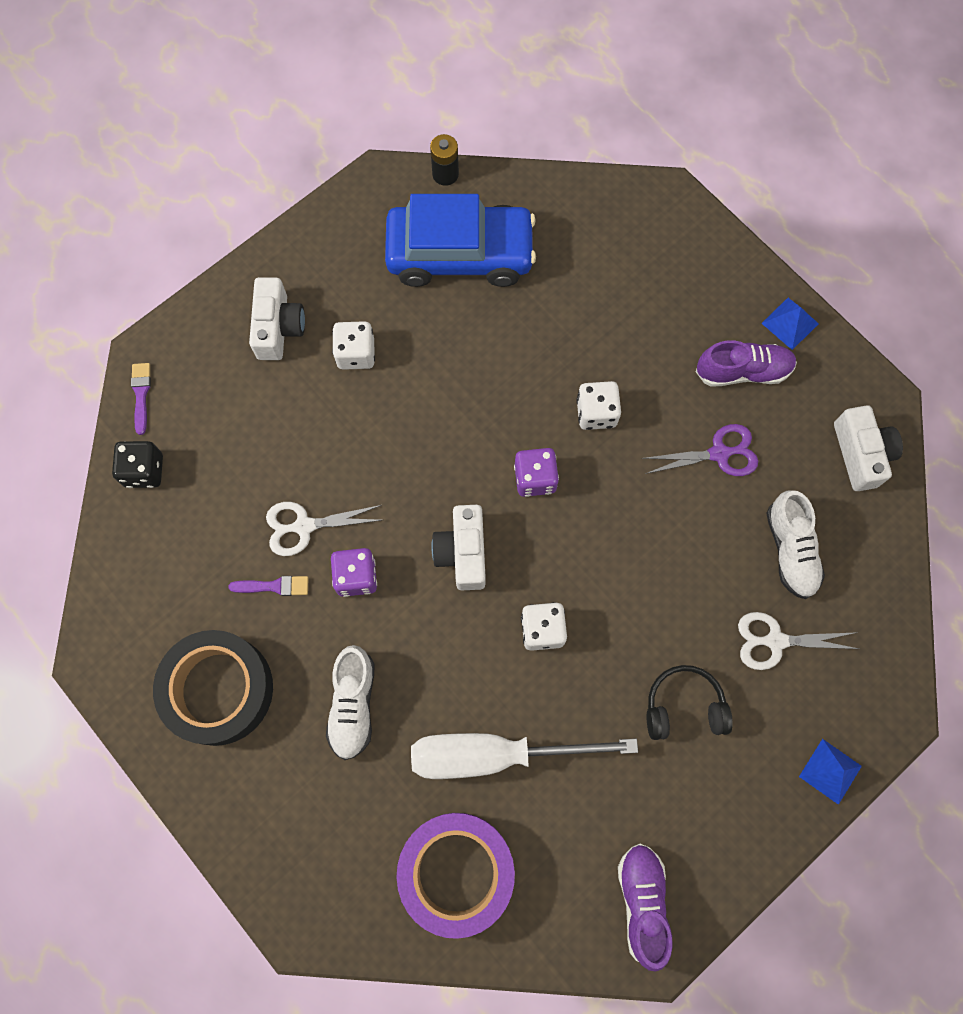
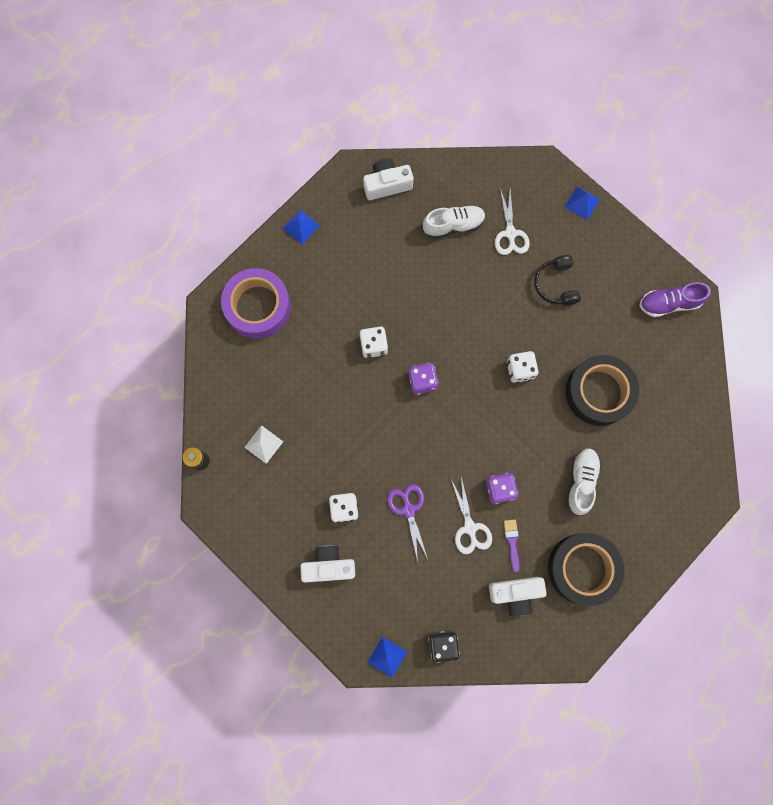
camera: 95 degrees left, 5 degrees up
purple brush [131,363,151,435] -> blue pyramid [367,636,407,678]
white shoe [326,645,375,760] -> white shoe turned 75 degrees counterclockwise [566,448,601,515]
blue car [385,194,536,287] -> white pyramid [244,425,283,464]
purple tape [397,813,515,939] -> purple tape moved to [221,268,291,339]
white screwdriver [411,733,638,779] -> black tape [566,355,639,426]
white camera [431,505,486,590] -> white camera moved to [489,577,547,616]
purple scissors [642,424,758,476] -> purple scissors moved to [387,484,428,562]
purple shoe [696,340,797,387] -> none

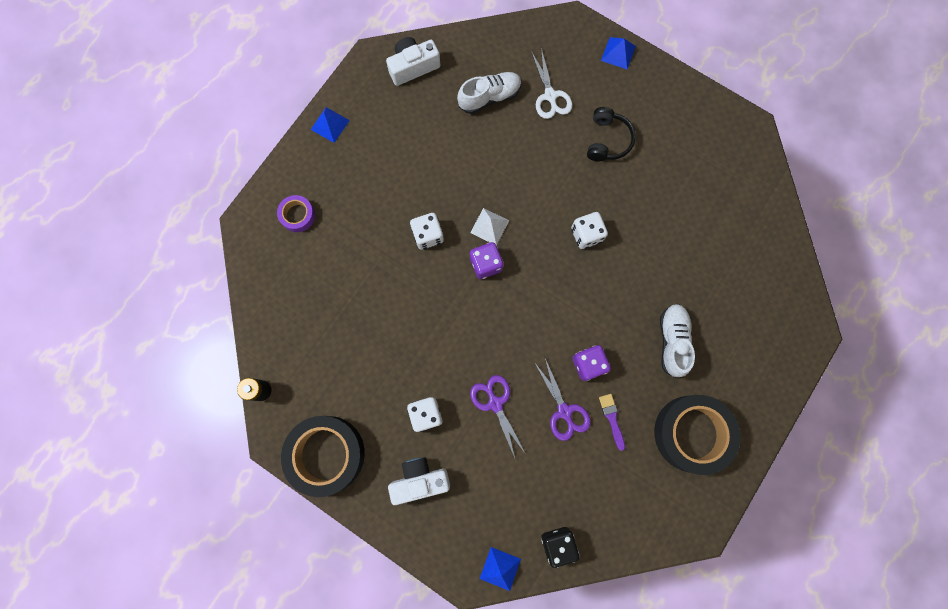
camera: 10 degrees left, 0 degrees up
purple tape [221,268,291,339] -> purple tape [277,195,315,232], size x0.49
white pyramid [244,425,283,464] -> white pyramid moved to [470,208,509,245]
white scissors [451,477,492,554] -> purple scissors [535,358,591,441]
white camera [489,577,547,616] -> none
black headphones [534,255,581,306] -> black headphones turned 150 degrees counterclockwise [587,107,636,161]
black tape [566,355,639,426] -> black tape moved to [281,416,365,497]
purple shoe [639,282,711,317] -> none

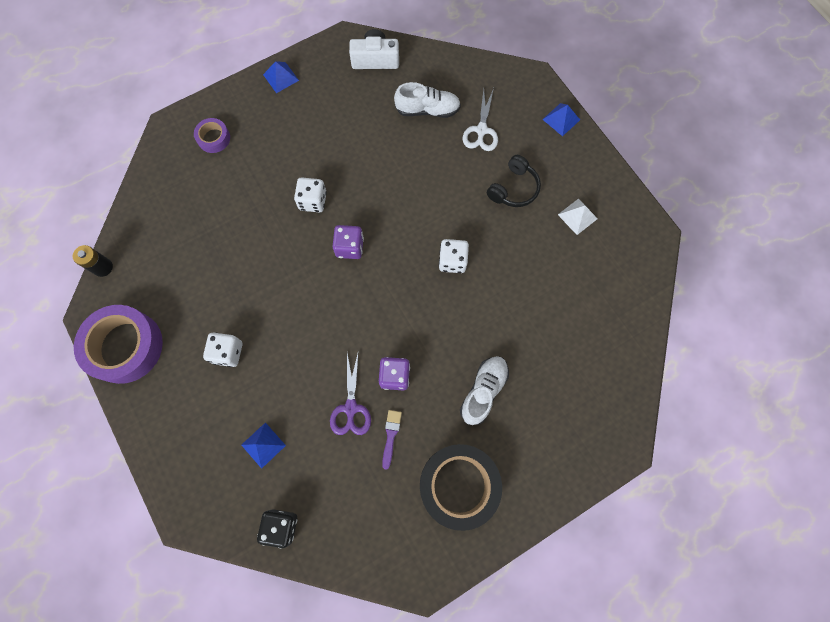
camera: 25 degrees right, 5 degrees down
black tape [281,416,365,497] -> purple tape [74,305,163,384]
white camera [388,457,450,505] -> none
white pyramid [470,208,509,245] -> white pyramid moved to [558,199,598,235]
purple scissors [470,375,525,458] -> none
blue pyramid [480,547,521,591] -> blue pyramid moved to [241,422,286,469]

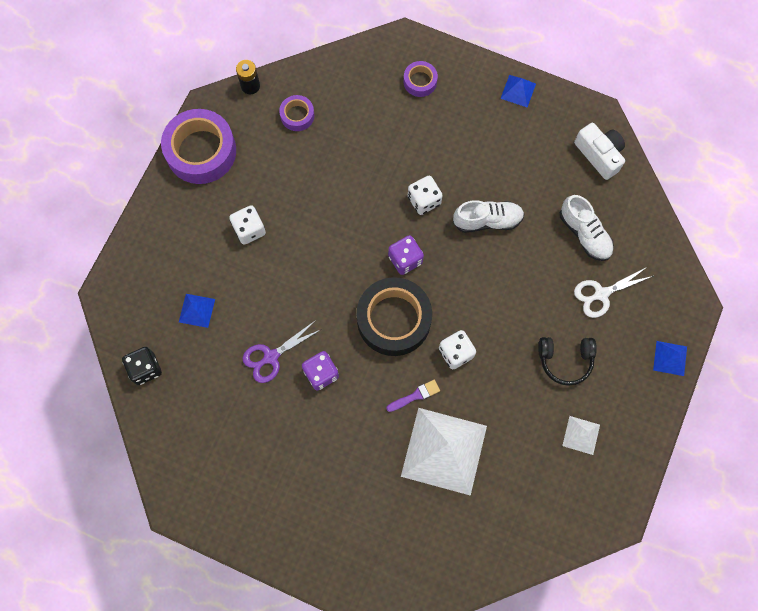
camera: 55 degrees right, 0 degrees up
purple brush [382,410,402,470] -> purple brush moved to [386,380,440,412]
black tape [420,444,502,531] -> black tape moved to [357,277,432,356]
white shoe [460,356,509,425] -> white shoe moved to [453,200,525,233]
none -> purple tape [279,95,314,131]
none -> white pyramid [401,408,487,496]

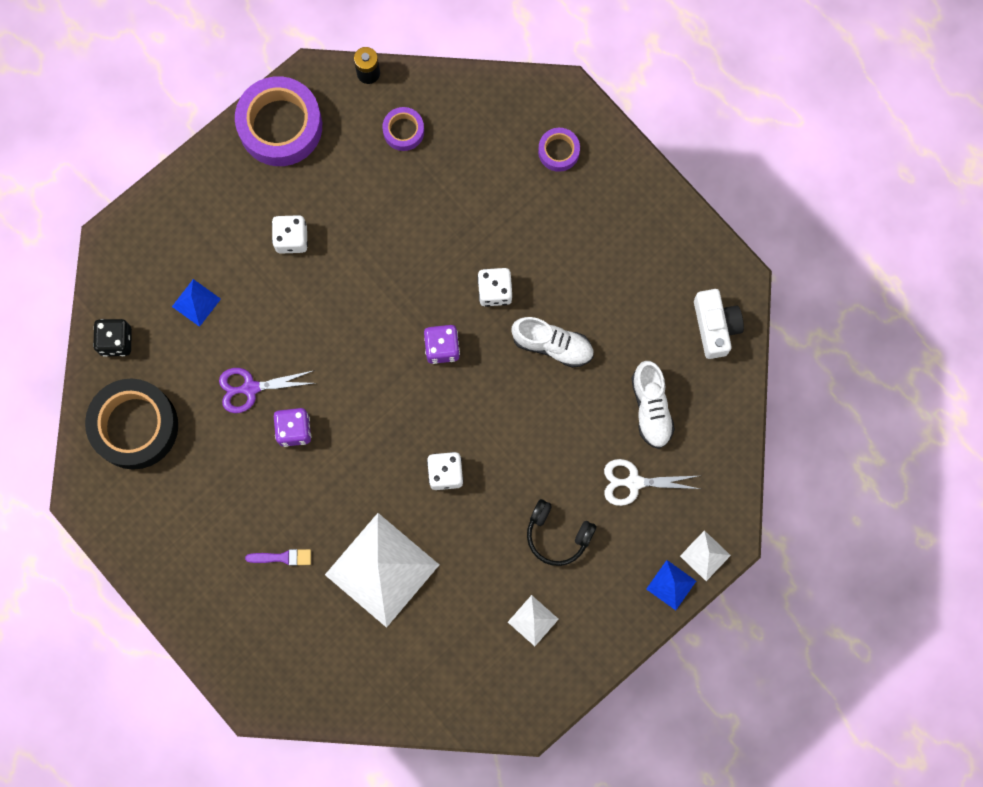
camera: 25 degrees right, 5 degrees up
black tape [357,277,432,356] -> black tape moved to [85,379,178,470]
purple brush [386,380,440,412] -> purple brush moved to [245,549,311,566]
blue pyramid [500,75,536,107] -> none
none -> white pyramid [680,530,731,581]

